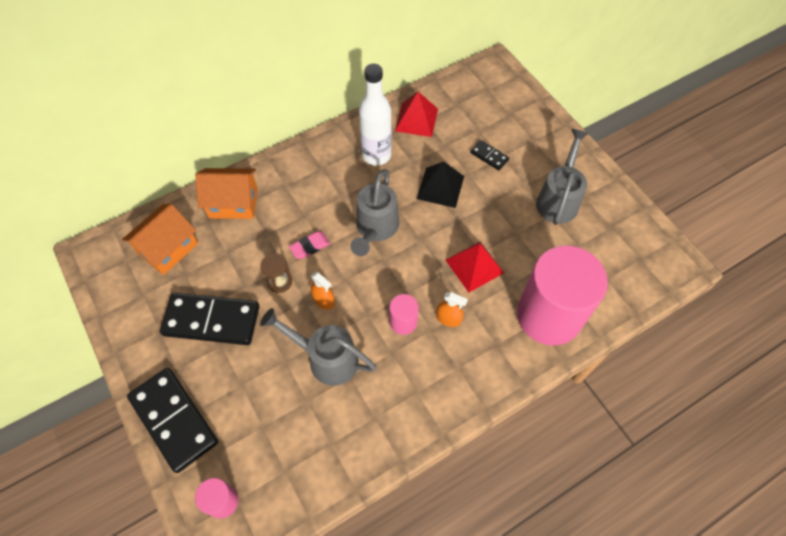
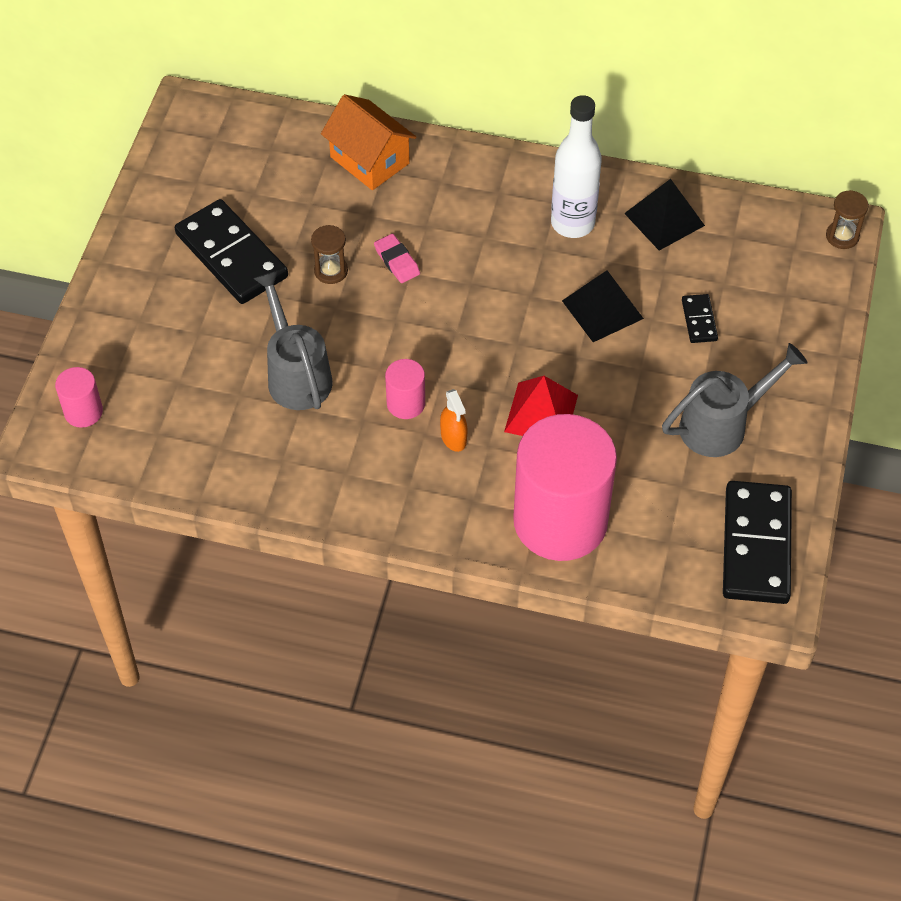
camera: 45 degrees right, 5 degrees down
orange house [122,204,198,275] -> none
black domino [127,368,218,473] -> black domino moved to [723,481,792,604]
pink eraser [289,231,330,259] -> pink eraser turned 45 degrees clockwise [374,234,420,283]
orange spray bottle [311,272,335,310] -> none
grey watering can [350,169,399,256] -> none
red pyramid [395,92,438,137] -> black pyramid [624,179,705,251]
none -> brown hourglass [826,190,869,249]

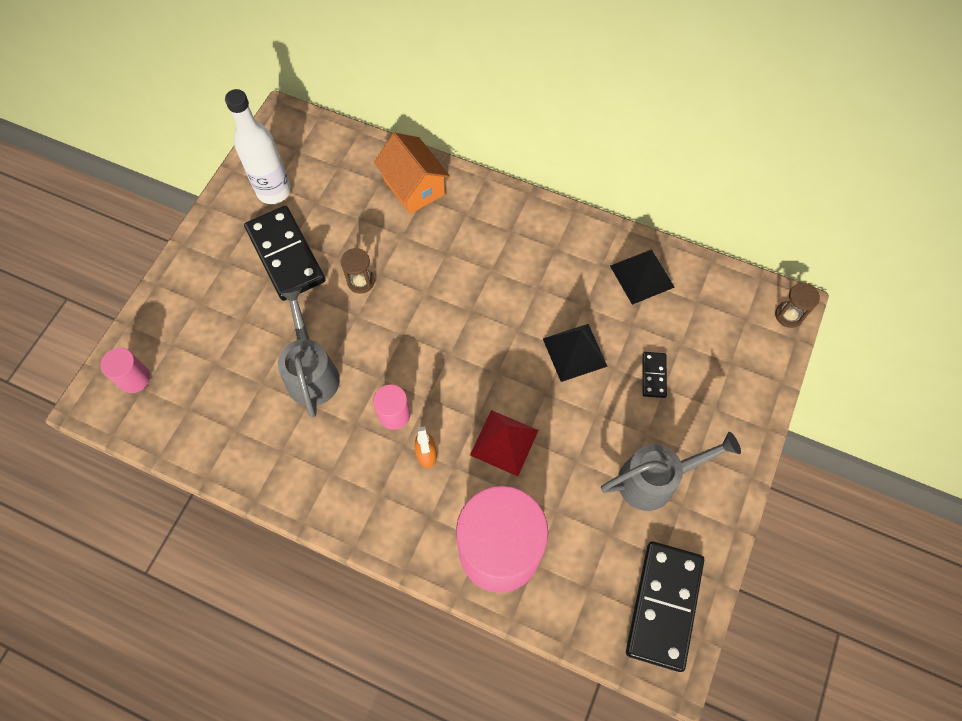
camera: 10 degrees right, 10 degrees up
pink eraser [374,234,420,283] -> none
white bottle [551,95,602,238] -> white bottle moved to [225,89,291,204]

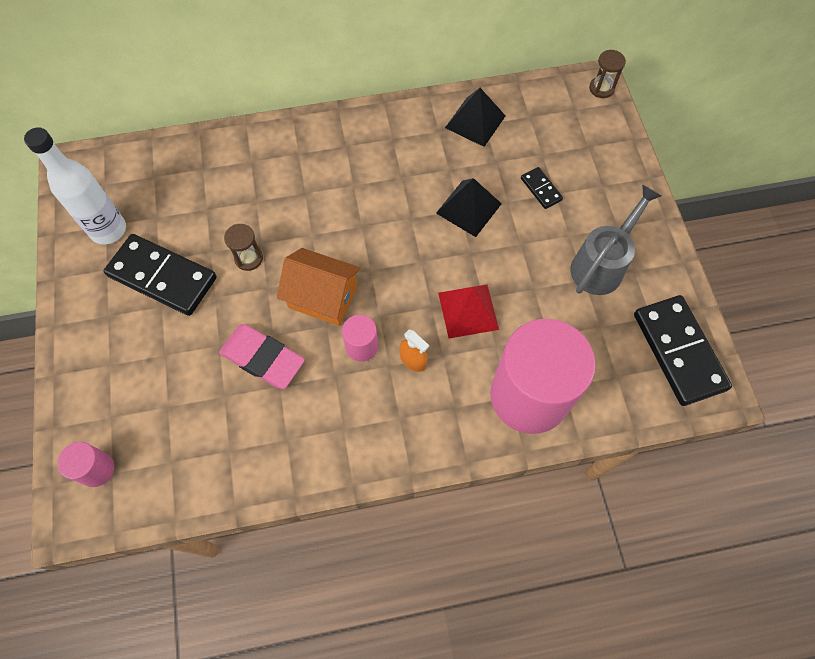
camera: 35 degrees left, 0 degrees up
grey watering can [278,287,340,417] -> pink eraser [219,324,305,389]
orange house [374,133,450,214] -> orange house moved to [277,248,361,326]

